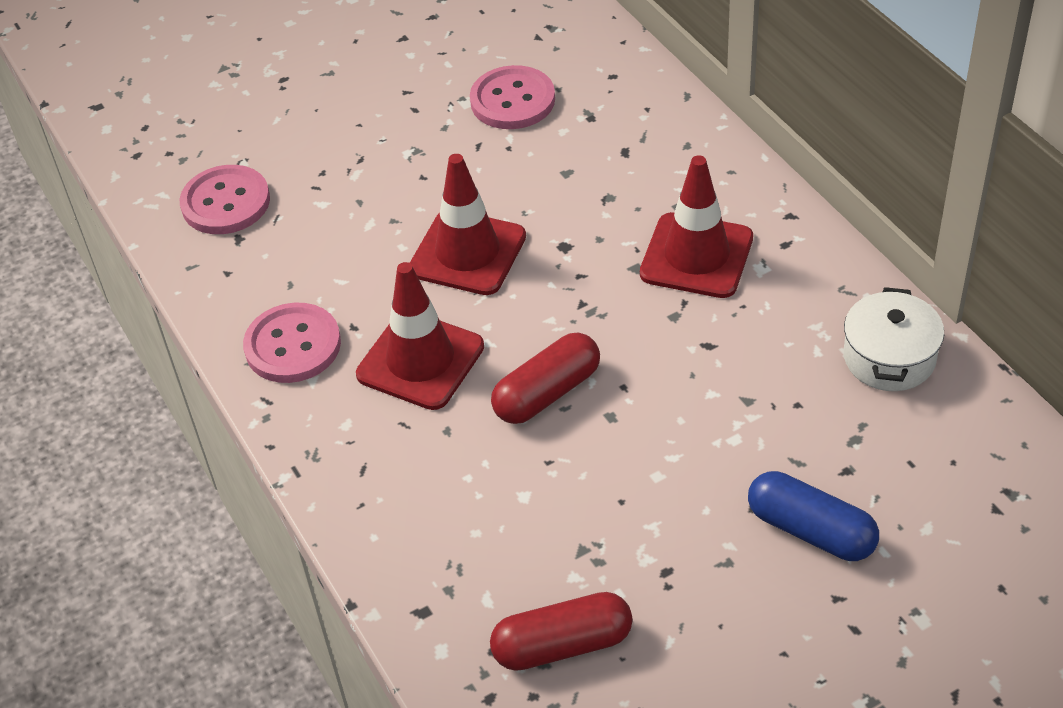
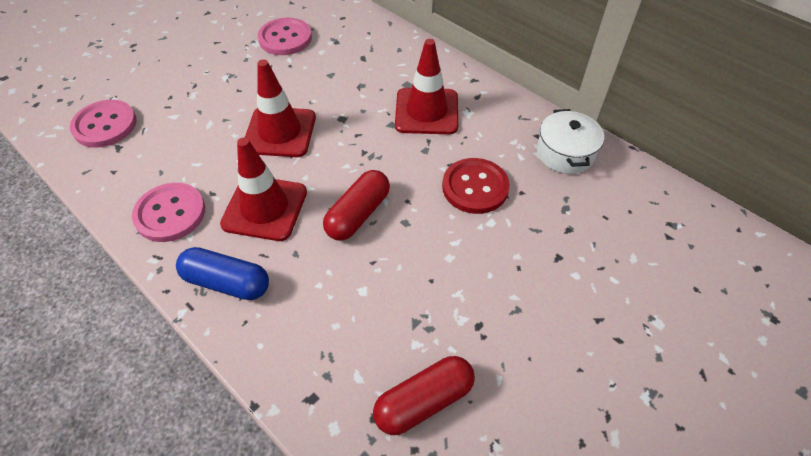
camera: 20 degrees left, 5 degrees up
blue capsule [748,471,879,561] -> blue capsule moved to [176,247,269,300]
none -> red button [442,158,510,214]

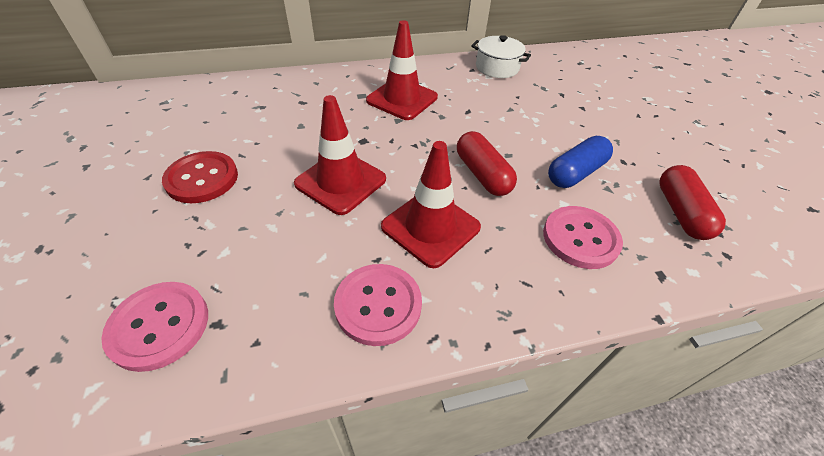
camera: 60 degrees left, 5 degrees down
blue capsule [176,247,269,300] -> blue capsule moved to [548,136,613,188]
pink button [258,17,312,55] -> pink button moved to [543,206,623,269]
red button [442,158,510,214] -> red button moved to [162,151,238,203]

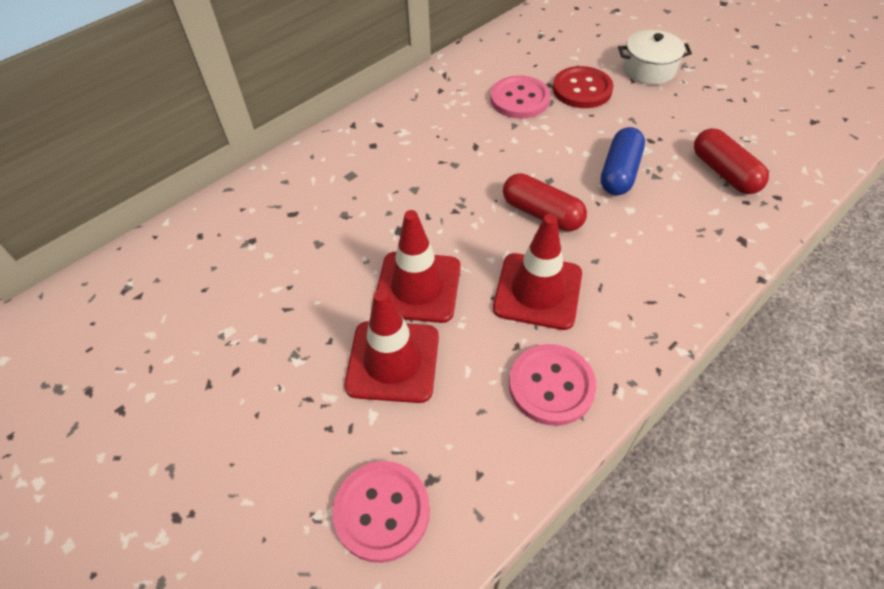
camera: 25 degrees left, 5 degrees up
red button [162,151,238,203] -> red button moved to [553,66,613,108]
red traffic cone [366,20,438,120] -> red traffic cone moved to [344,289,439,403]
white pot [471,35,531,78] -> white pot moved to [618,30,692,85]
pink button [543,206,623,269] -> pink button moved to [490,75,551,119]

